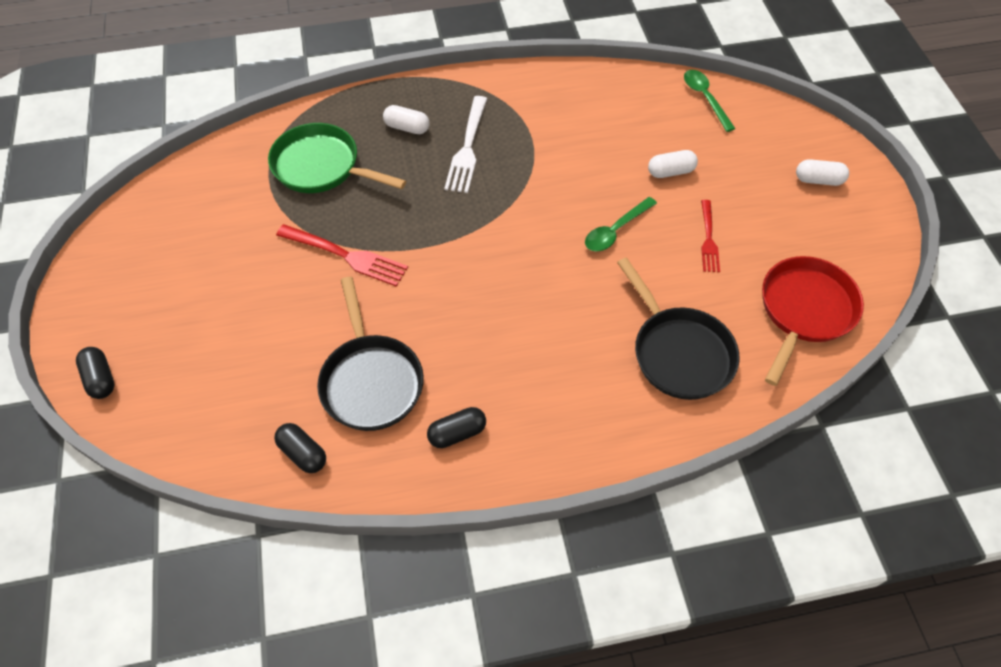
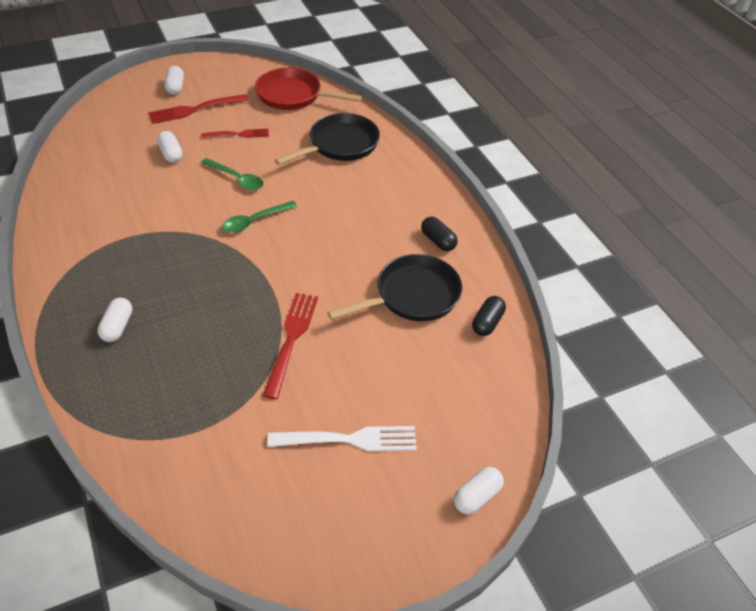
camera: 105 degrees left, 10 degrees down
black capsule [76,347,114,399] -> white capsule [454,467,504,514]
green pan [268,123,406,193] -> none
white fork [444,96,487,193] -> white fork moved to [267,426,417,451]
green spoon [684,70,735,132] -> green spoon moved to [222,201,297,233]
none -> red fork [148,94,249,124]

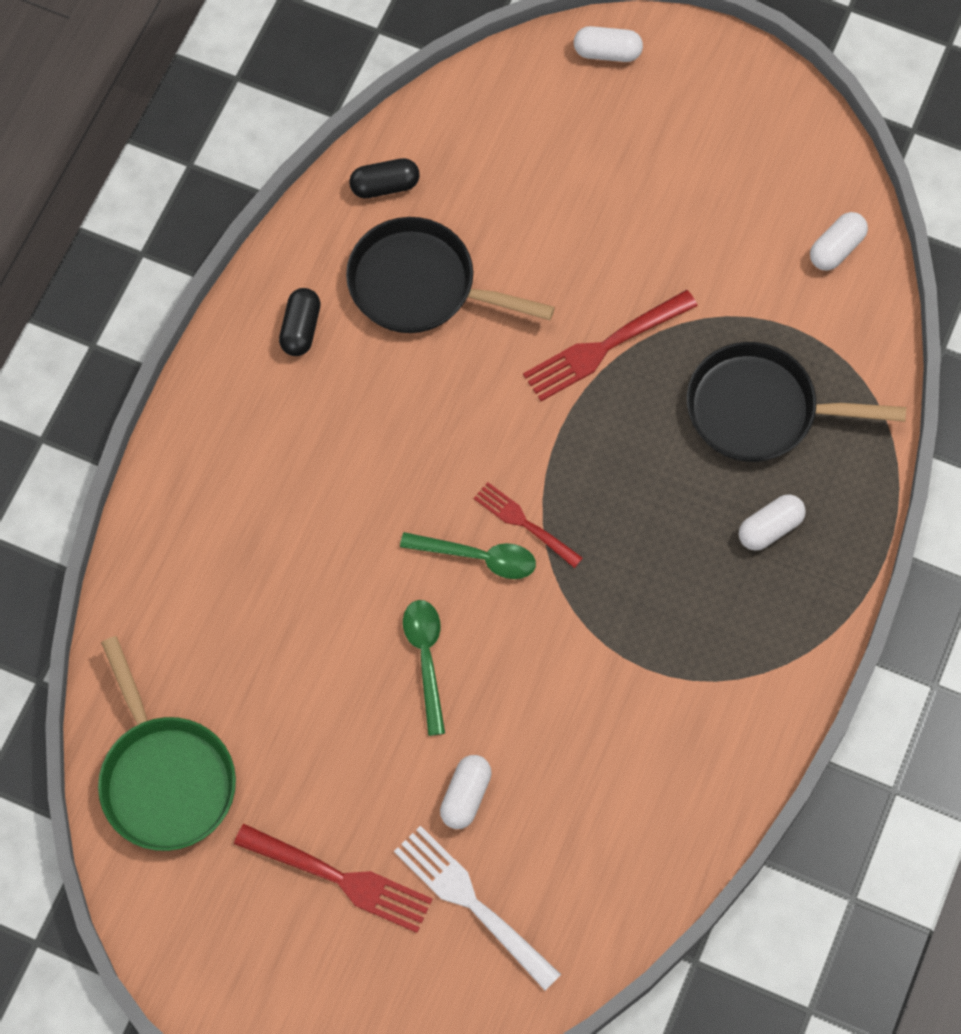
camera: 130 degrees left, 20 degrees up
white capsule [164,66,184,95] -> white capsule moved to [810,212,868,271]
red fork [201,129,269,138] -> red fork moved to [474,482,583,568]
red pan [255,68,362,110] -> green pan [98,636,236,851]
white fork [267,426,417,451] -> white fork moved to [394,826,561,991]
black pan [274,113,380,165] -> black pan moved to [687,342,906,462]

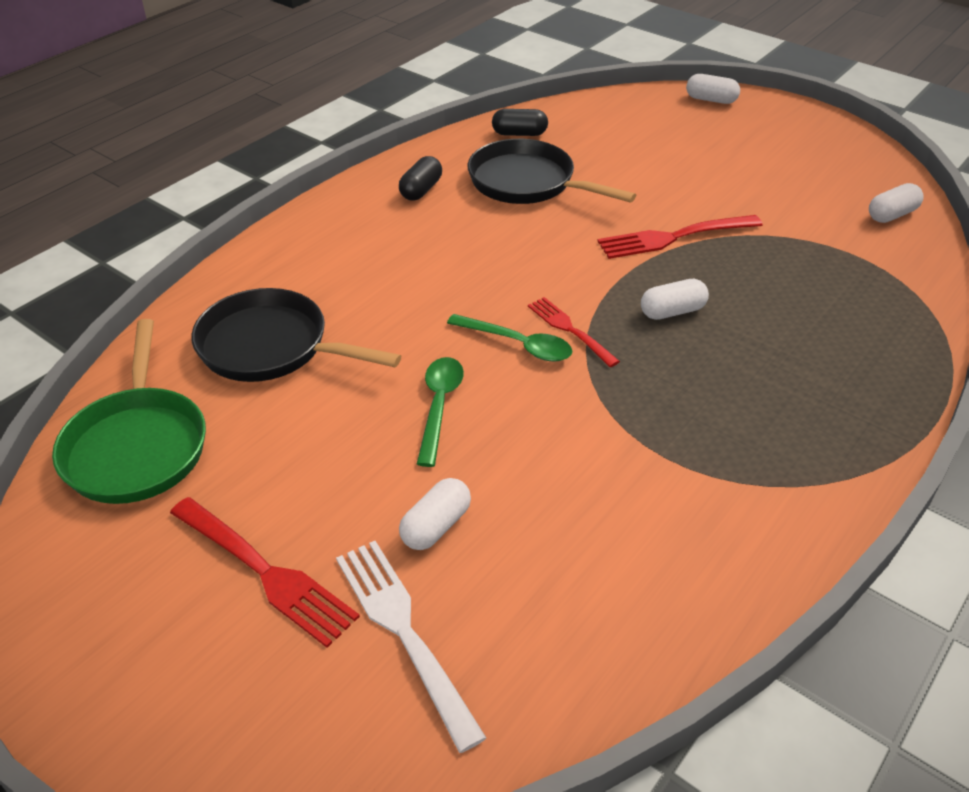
camera: 15 degrees right, 25 degrees down
black pan [687,342,906,462] -> black pan moved to [192,288,401,382]
white capsule [739,494,806,551] -> white capsule moved to [641,279,709,320]

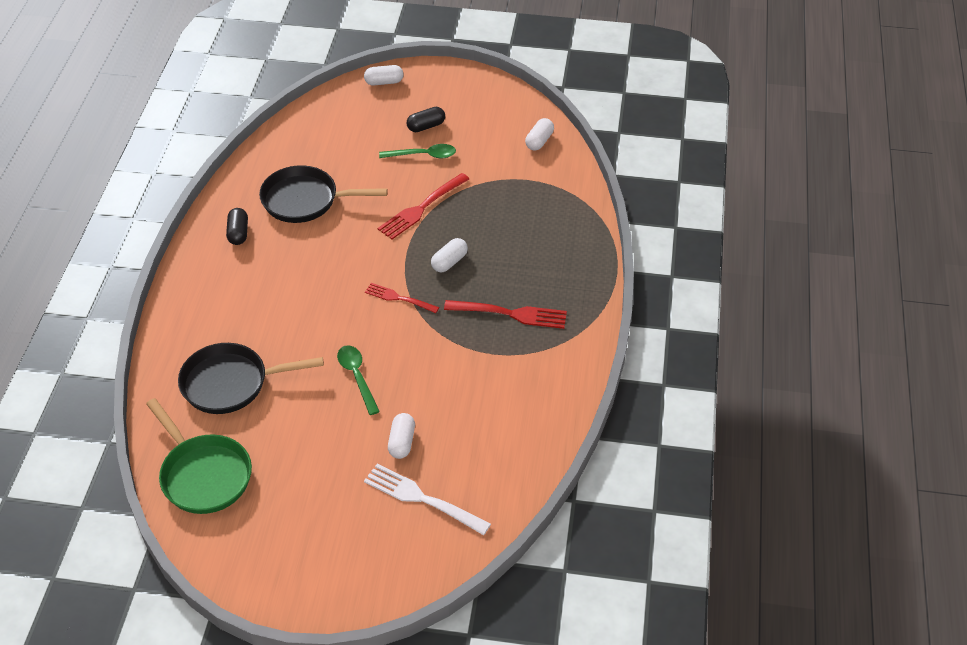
camera: 30 degrees left, 5 degrees up
red fork [170,497,360,648] -> red fork moved to [444,300,567,329]
green spoon [447,314,573,362] -> green spoon moved to [379,144,456,158]
black capsule [492,109,548,136] -> black capsule moved to [407,107,445,132]

